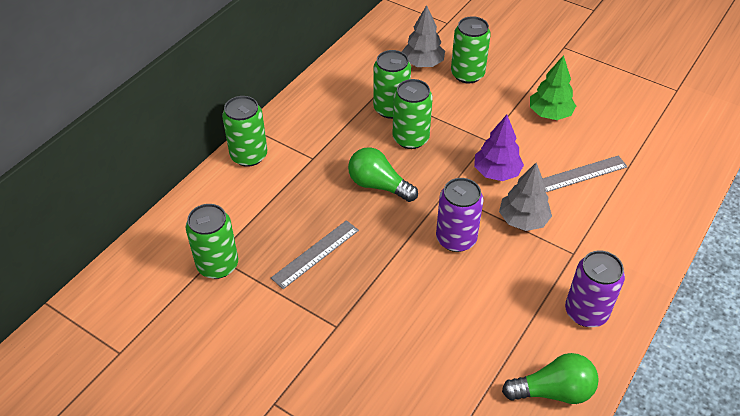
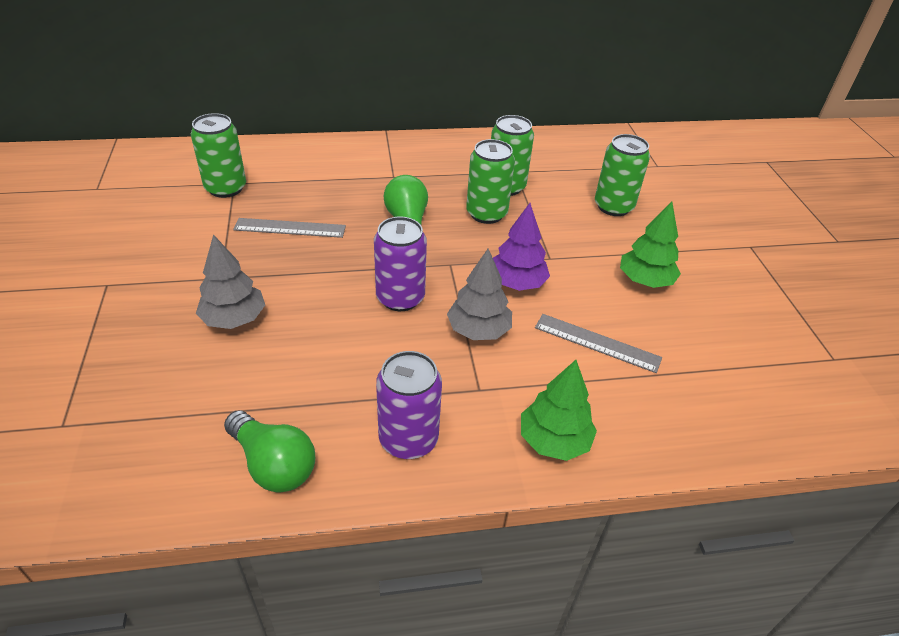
camera: 45 degrees right, 5 degrees down
green can [222,96,267,167] -> none
grey tree [402,5,445,67] -> grey tree moved to [196,234,265,329]
none -> green tree [521,360,597,461]

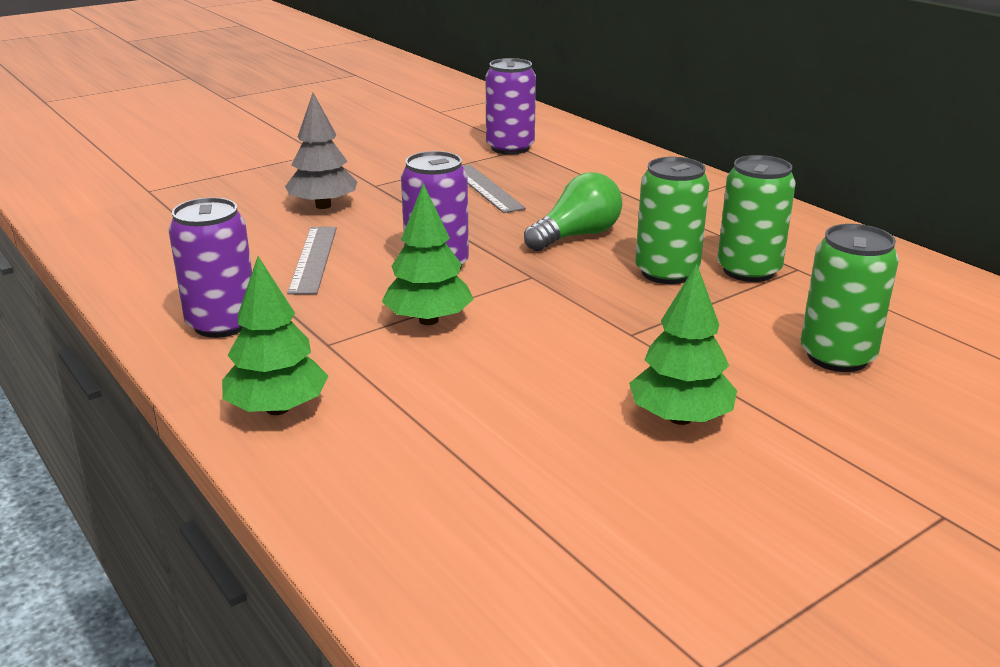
camera: 65 degrees right, 15 degrees down
green can [191,113,246,198] -> purple can [486,58,536,155]
green light bulb [224,410,315,492] -> none
grey tree [447,249,512,340] -> green tree [382,183,474,325]
purple tree [493,203,550,291] -> none
grey ruler [535,314,662,373] -> grey ruler moved to [287,227,337,295]

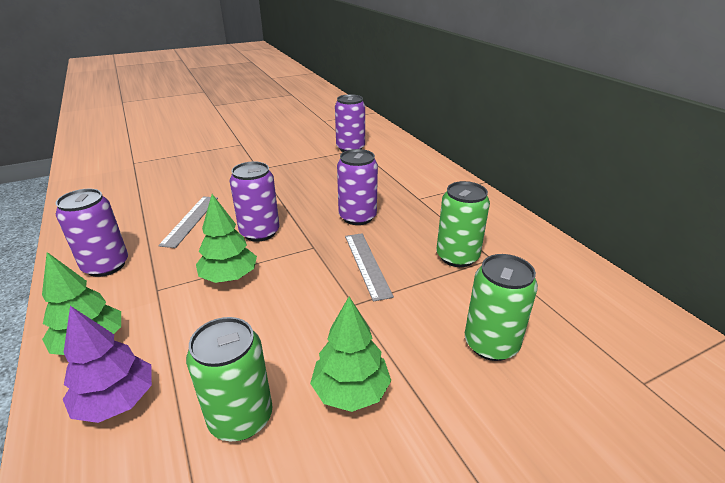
camera: 10 degrees right, 5 degrees up
grey tree [285,93,358,209] -> none
grey ruler [463,165,526,213] -> grey ruler moved to [345,233,394,302]
green light bulb [524,172,622,251] -> purple can [337,149,378,225]
green can [635,157,709,284] -> green can moved to [186,317,272,441]
none -> purple tree [63,306,152,423]

